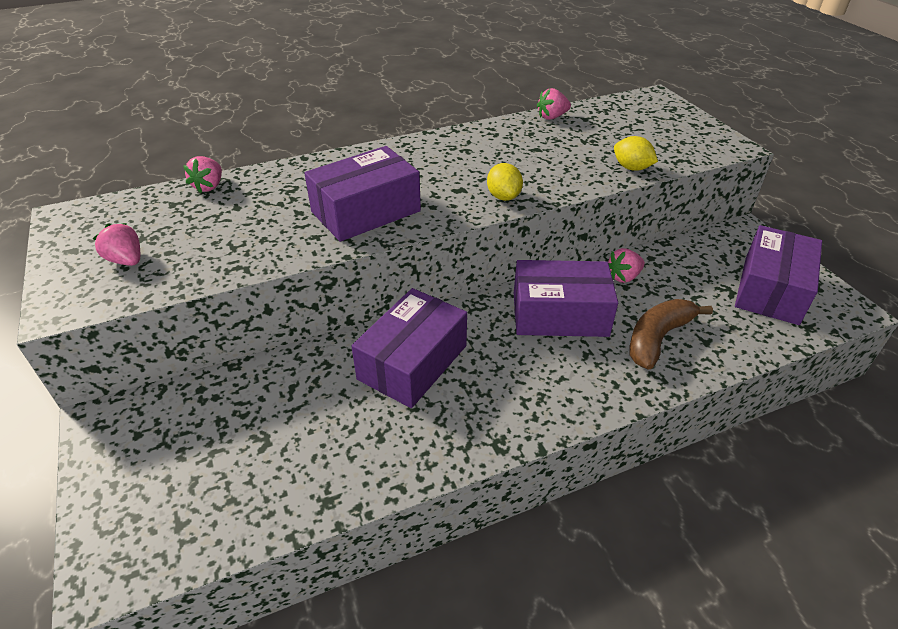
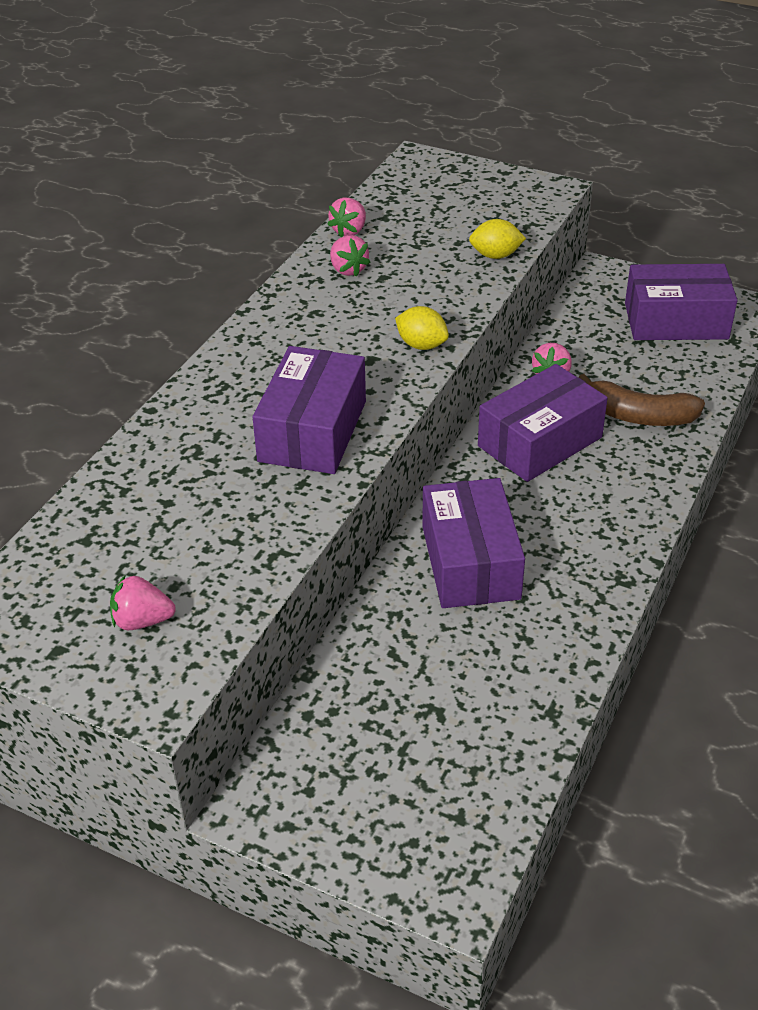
camera: 40 degrees left, 0 degrees up
pink strawberry [183,156,222,193] -> pink strawberry moved to [330,235,371,277]
brown banana [629,299,713,370] -> brown banana turned 75 degrees counterclockwise [579,374,705,426]
purple box [735,225,822,325] -> purple box turned 75 degrees counterclockwise [625,264,738,340]

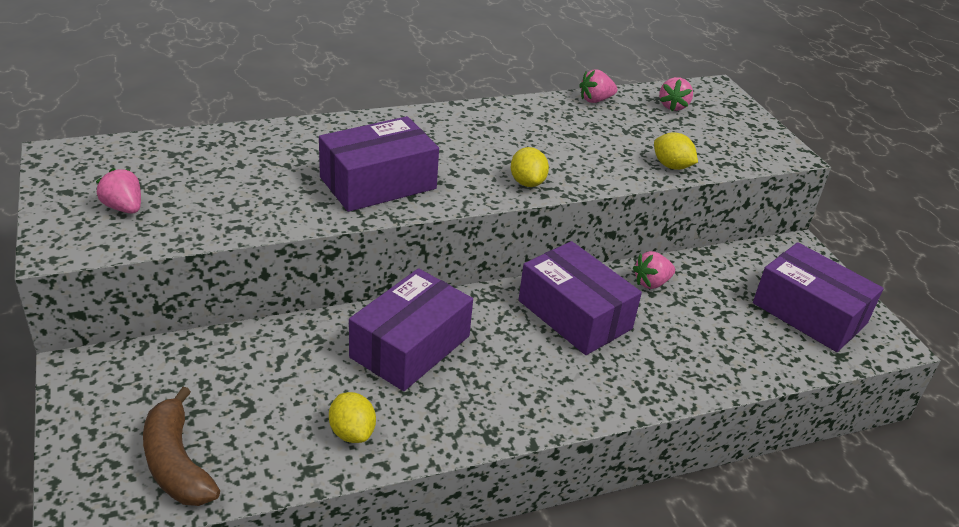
camera: 40 degrees right, 5 degrees down
pink strawberry [330,235,371,277] -> pink strawberry moved to [659,77,693,111]
purple box [478,364,608,482] -> purple box turned 45 degrees clockwise [518,241,642,355]
brown banana [579,374,705,426] -> brown banana moved to [143,387,220,506]
none -> yellow lemon [329,392,376,443]

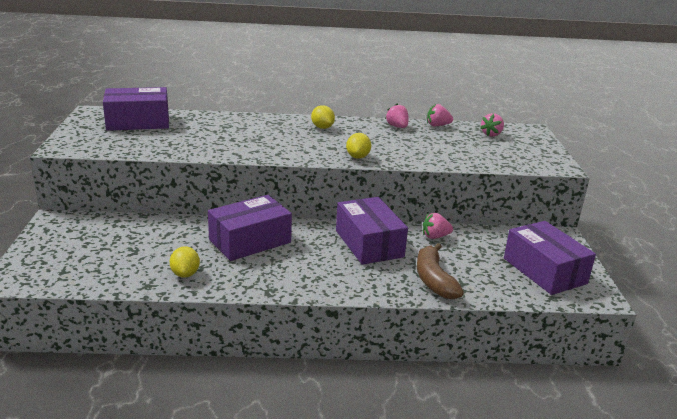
camera: 20 degrees right, 10 degrees down
pink strawberry [96,168,141,213] -> pink strawberry moved to [385,104,409,128]
brown banana [143,387,220,506] -> brown banana moved to [417,243,464,300]
purple box [319,116,439,212] -> purple box moved to [103,87,169,131]
yellow lemon [654,132,698,170] -> yellow lemon moved to [311,105,335,129]

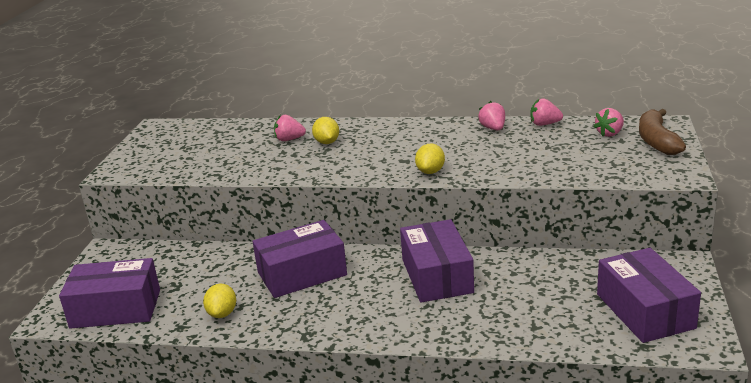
camera: 15 degrees right, 0 degrees up
purple box [103,87,169,131] -> purple box moved to [59,258,160,329]
yellow lemon [311,105,335,129] -> yellow lemon moved to [312,117,339,144]
brown banana [417,243,464,300] -> brown banana moved to [639,109,686,155]
pink strawberry [423,213,453,239] -> pink strawberry moved to [274,115,306,141]

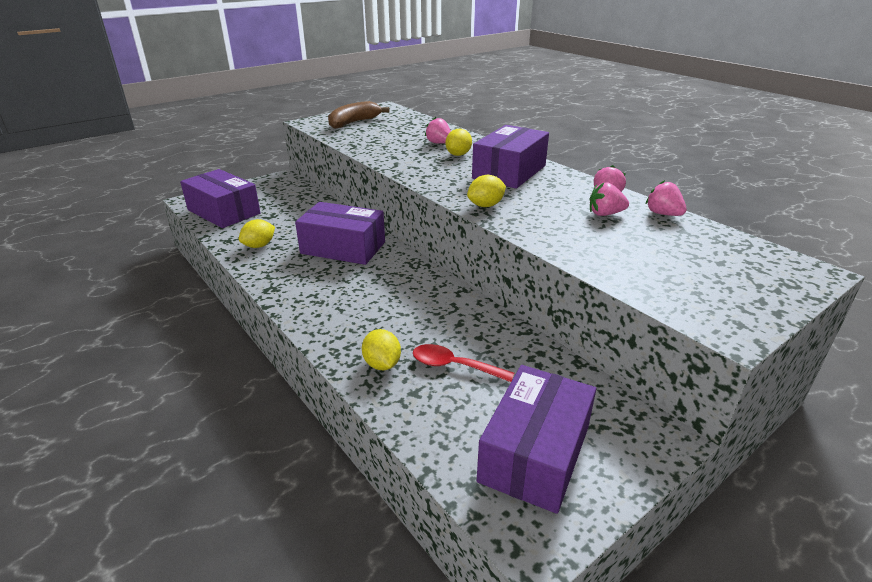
camera: 40 degrees right, 5 degrees up
purple box [400,219,474,302] -> purple box moved to [472,125,549,189]
pink strawberry [594,108,624,137] -> pink strawberry moved to [589,182,629,216]
brown banana [639,109,686,155] -> brown banana moved to [328,101,389,129]
none -> yellow lemon [362,329,401,370]
none -> red spoon [413,344,514,382]

